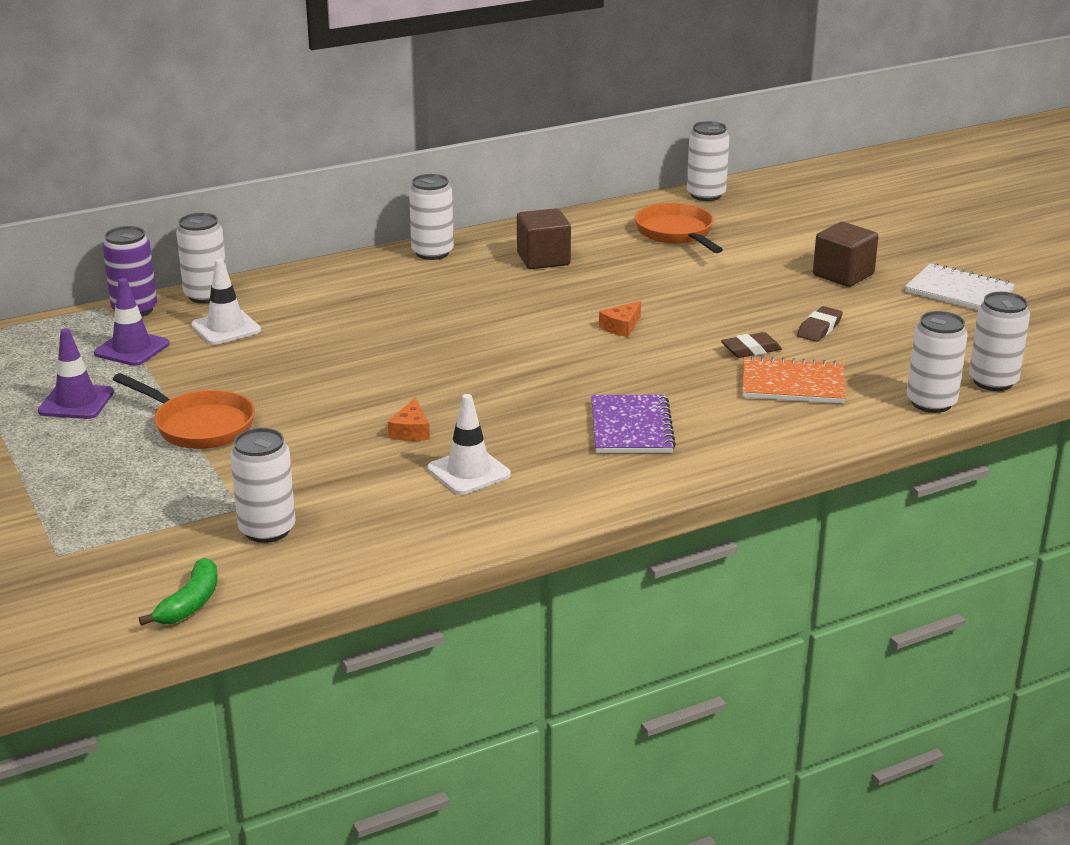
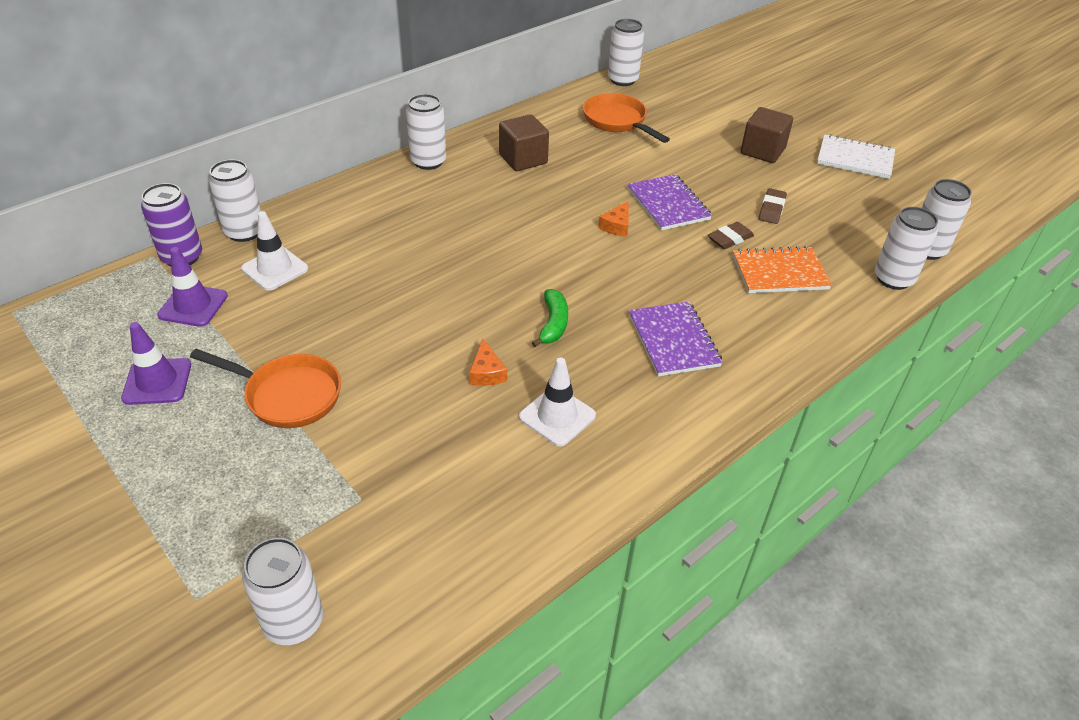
camera: 15 degrees left, 15 degrees up
green banana [139,558,218,626] -> green banana moved to [532,289,568,347]
white can [230,428,296,543] -> white can moved to [242,538,323,645]
none -> purple notebook [627,174,712,231]

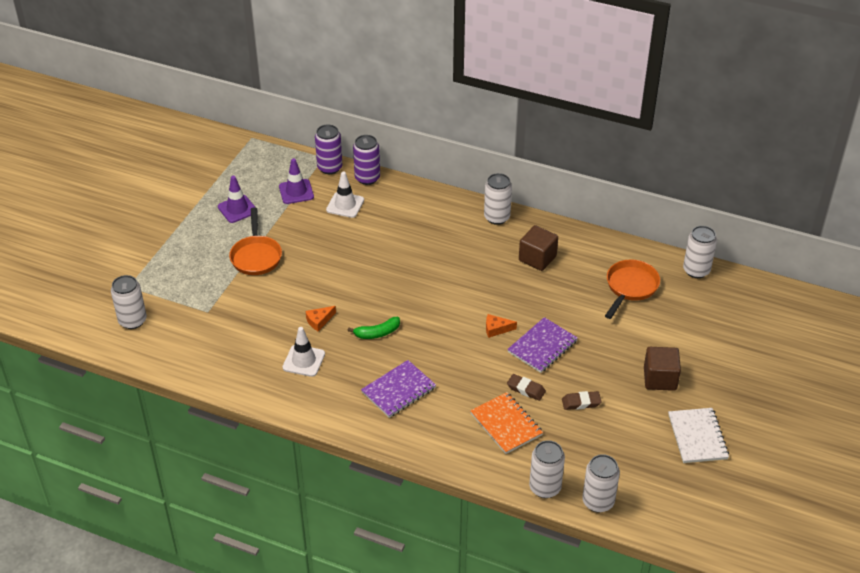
camera: 65 degrees right, 0 degrees up
white can [209,159,261,242] -> purple can [353,135,380,185]

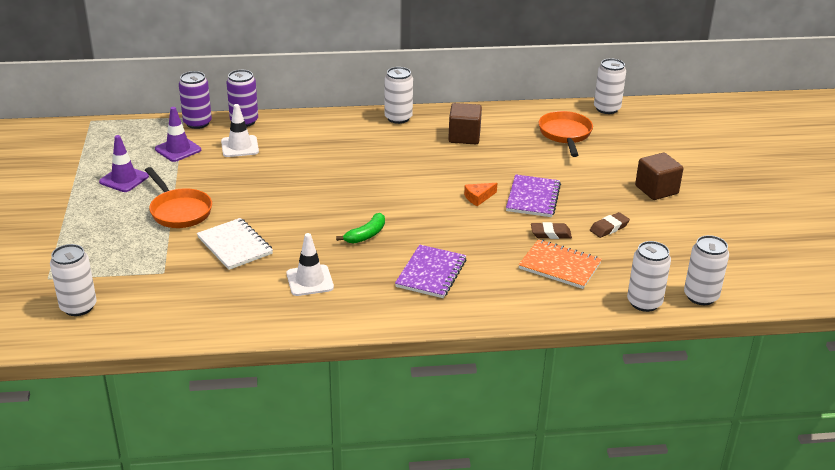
camera: 30 degrees left, 10 degrees down
orange cheese [306,306,336,331] -> none
white notebook [668,408,729,463] -> white notebook moved to [197,218,273,270]

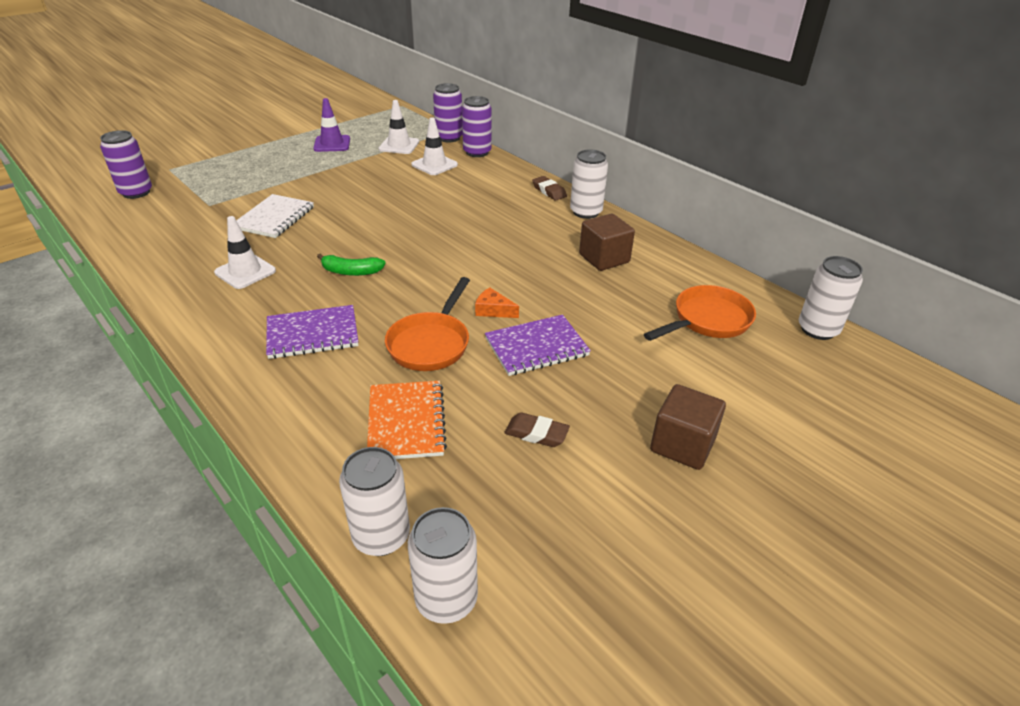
camera: 55 degrees right, 5 degrees up
white can [50,244,97,316] -> purple can [100,130,152,199]
orange pan [145,167,212,228] -> orange pan moved to [385,277,470,371]
purple traffic cone [155,107,201,162] -> white traffic cone [379,100,419,154]
brown eraser [531,222,572,239] -> brown eraser moved to [532,176,567,201]

